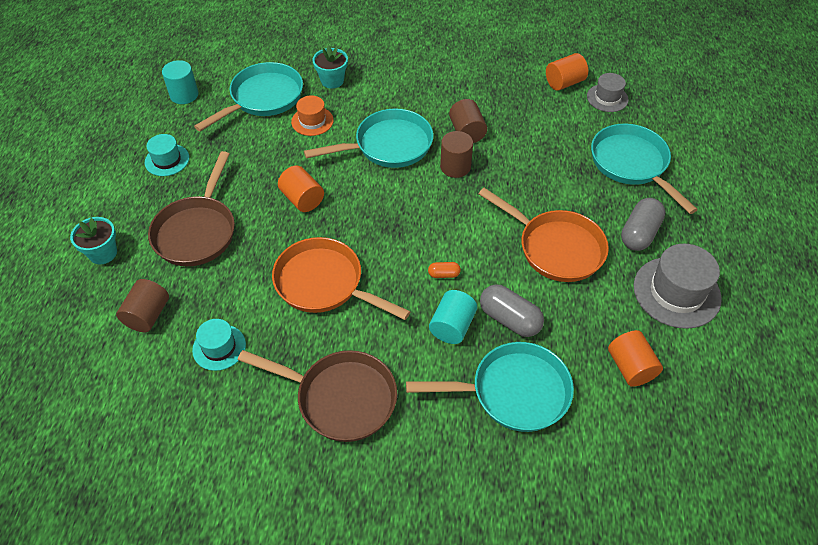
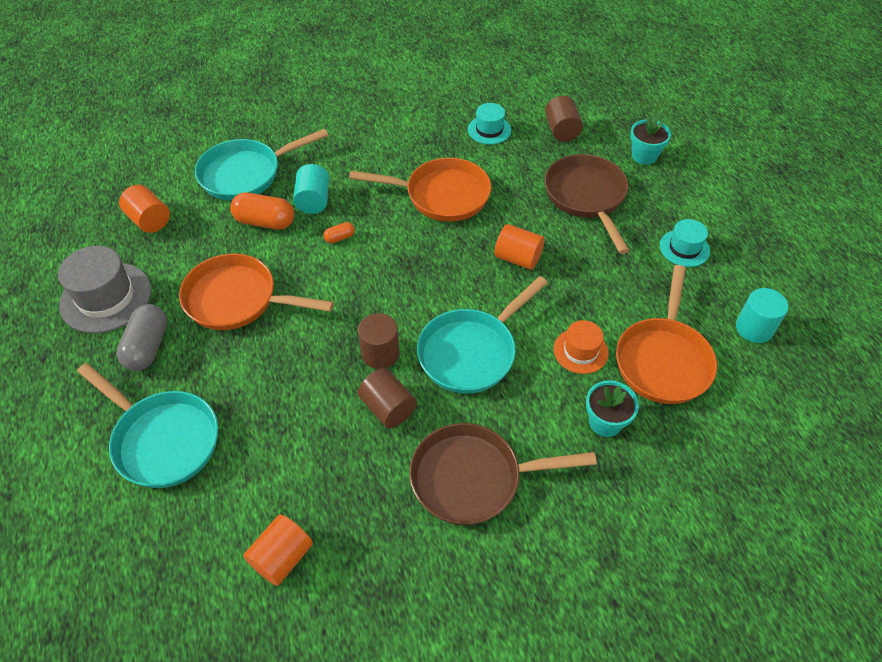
camera: 155 degrees right, 0 degrees up
turquoise pan [194,62,303,131] -> orange pan [616,265,717,404]
brown pan [238,350,397,442] -> brown pan moved to [409,423,597,525]
grey capsule [480,284,544,337] -> orange capsule [230,193,294,230]
grey hat [587,73,629,112] -> none

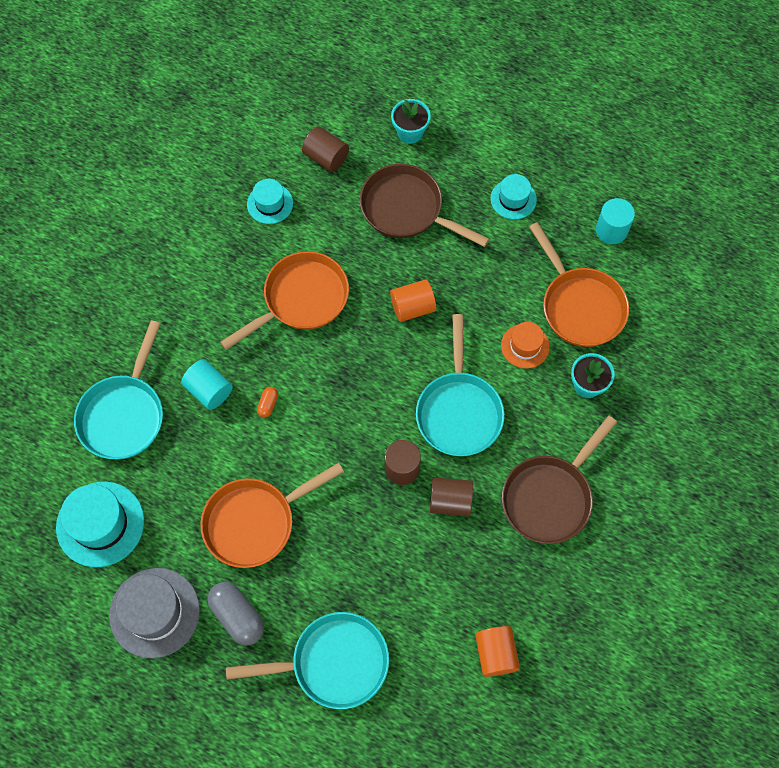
camera: 45 degrees left, 15 degrees up
orange cylinder [119,185,170,233] -> turquoise hat [56,482,144,567]
orange capsule [230,193,294,230] -> none

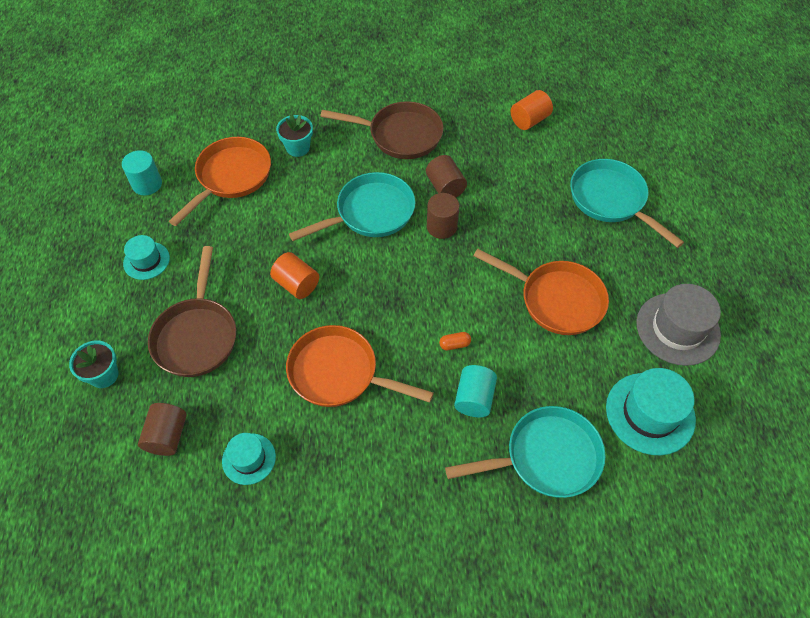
camera: 120 degrees left, 10 degrees down
grey capsule [207,582,264,646] -> none
orange hat [501,322,550,369] -> none

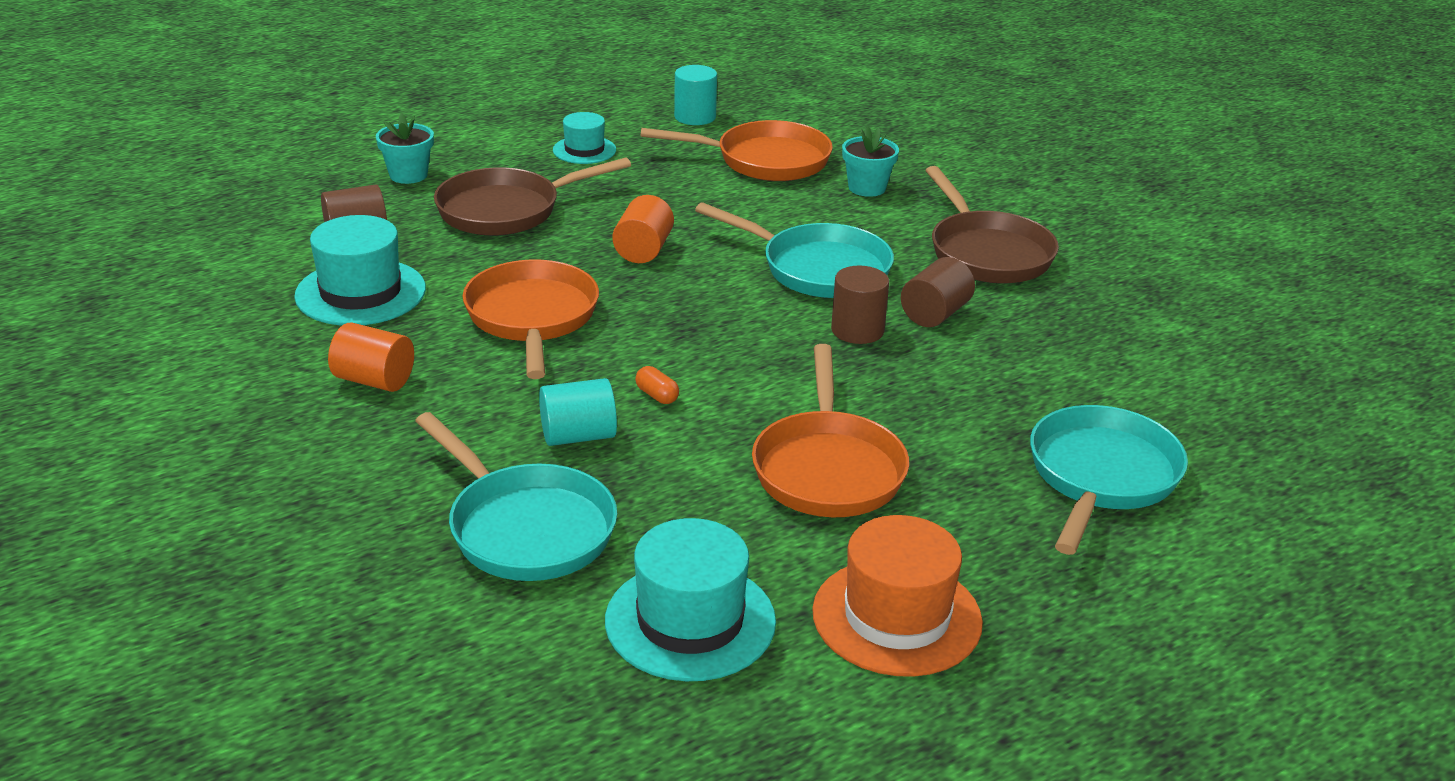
camera: 60 degrees right, 25 degrees down
turquoise hat [222,433,276,485] -> turquoise hat [294,215,426,326], size x1.71
orange cylinder [511,90,553,130] -> orange cylinder moved to [328,322,414,392]
grey hat [636,284,721,366] -> orange hat [812,515,983,677]

